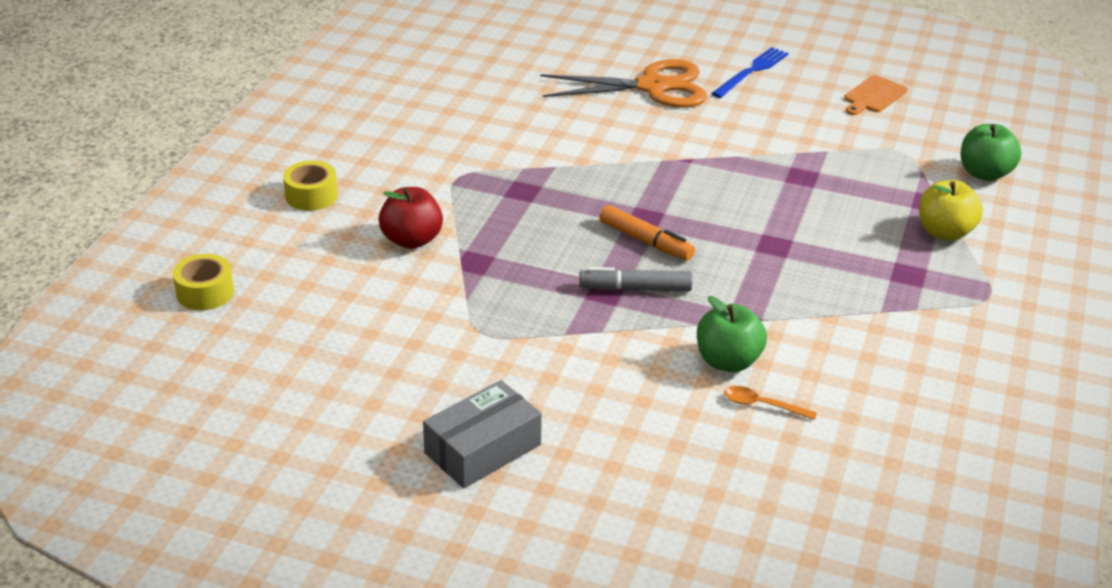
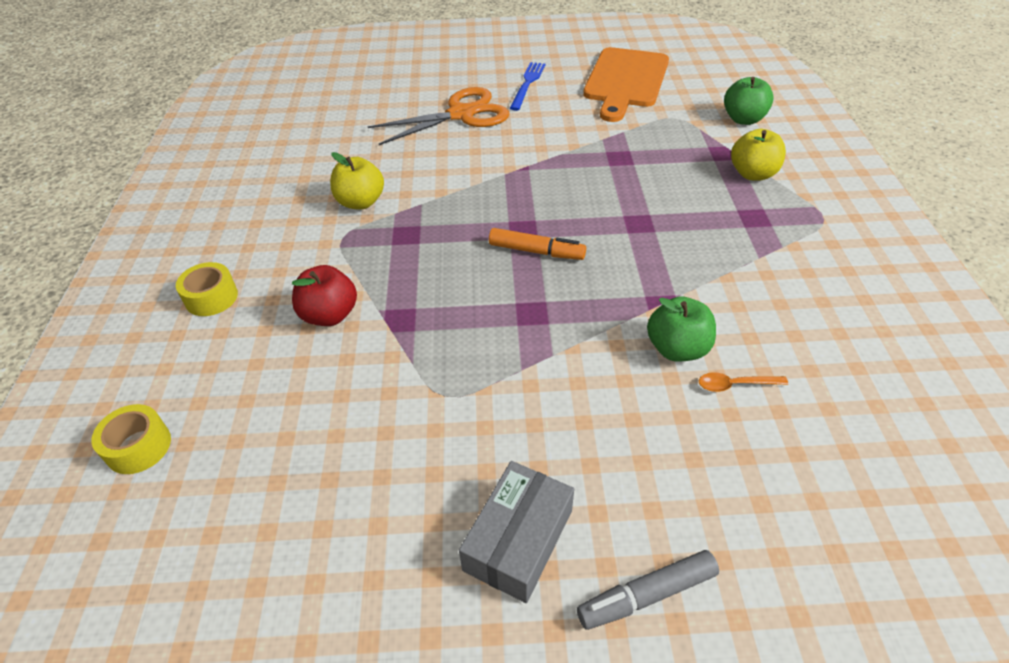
camera: 20 degrees left, 10 degrees up
grey marker [579,267,693,291] -> grey marker moved to [577,550,719,630]
orange cutting board [844,75,907,115] -> orange cutting board [583,47,669,122], size x2.16
none -> yellow apple [330,152,384,209]

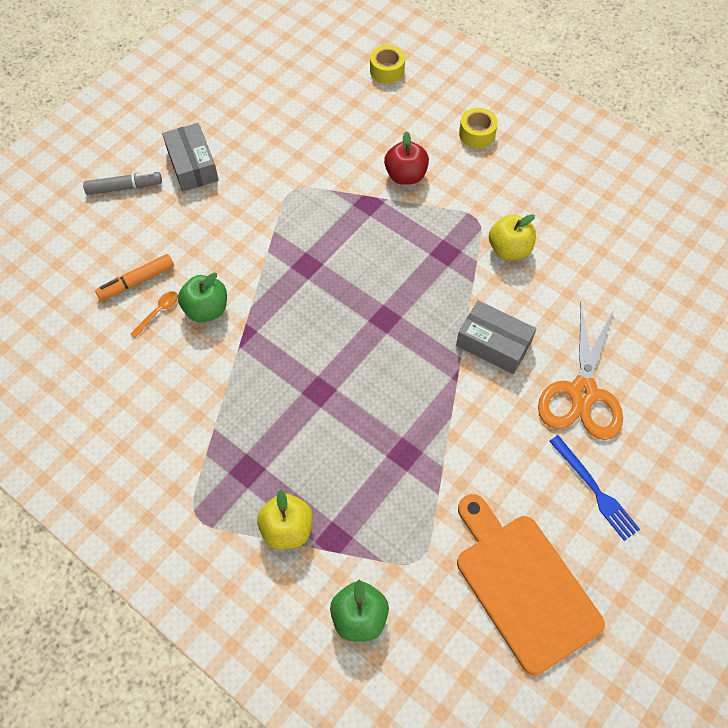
camera: 130 degrees right, 15 degrees up
orange marker [489,228,586,260] -> orange marker moved to [95,254,174,301]
grey marker [577,550,719,630] -> grey marker turned 60 degrees clockwise [83,171,162,195]
none -> grey box [456,300,537,374]

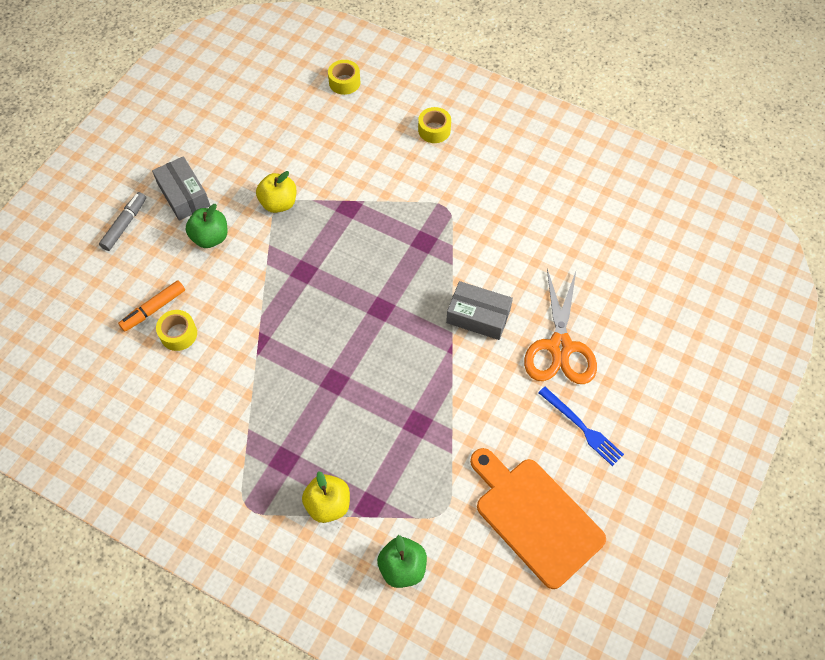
camera: 10 degrees left, 0 degrees up
grey marker [83,171,162,195] -> grey marker turned 45 degrees counterclockwise [99,192,146,251]
orange spoon [130,291,178,338] -> yellow tape [156,310,197,351]
green apple [178,273,227,322] -> green apple moved to [186,204,228,248]
red apple [384,131,429,185] -> none
yellow apple [489,214,536,260] -> yellow apple moved to [256,171,297,213]

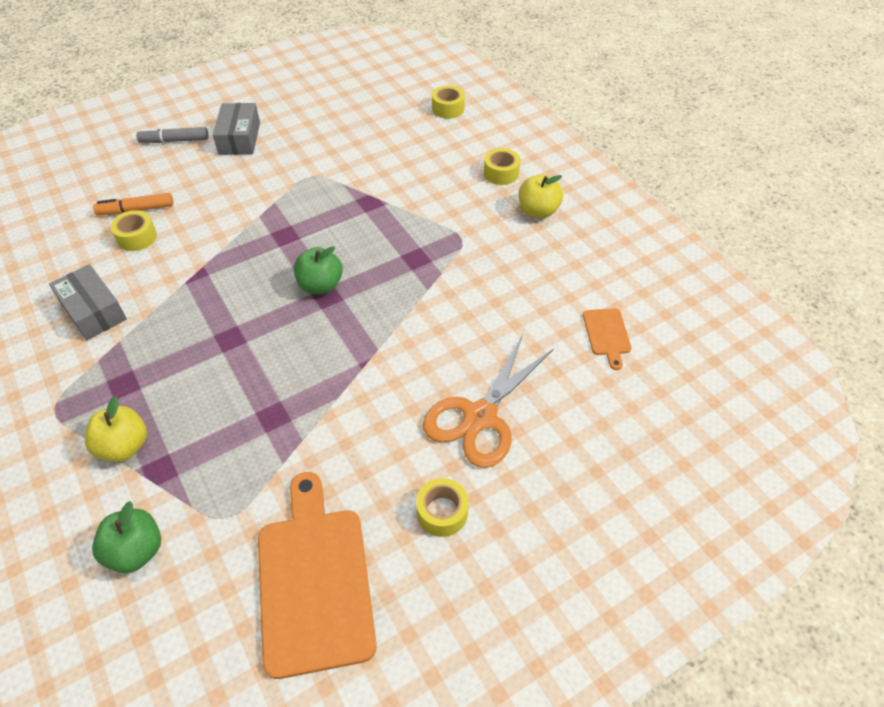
camera: 30 degrees right, 10 degrees down
grey marker [99,192,146,251] -> grey marker turned 150 degrees counterclockwise [136,127,208,143]
green apple [186,204,228,248] -> green apple moved to [294,246,343,294]
yellow apple [256,171,297,213] -> yellow apple moved to [519,174,563,218]
grey box [446,281,513,340] -> grey box moved to [49,264,127,340]
blue fork [538,387,624,466] -> yellow tape [416,478,469,537]
none -> orange cutting board [583,308,631,370]

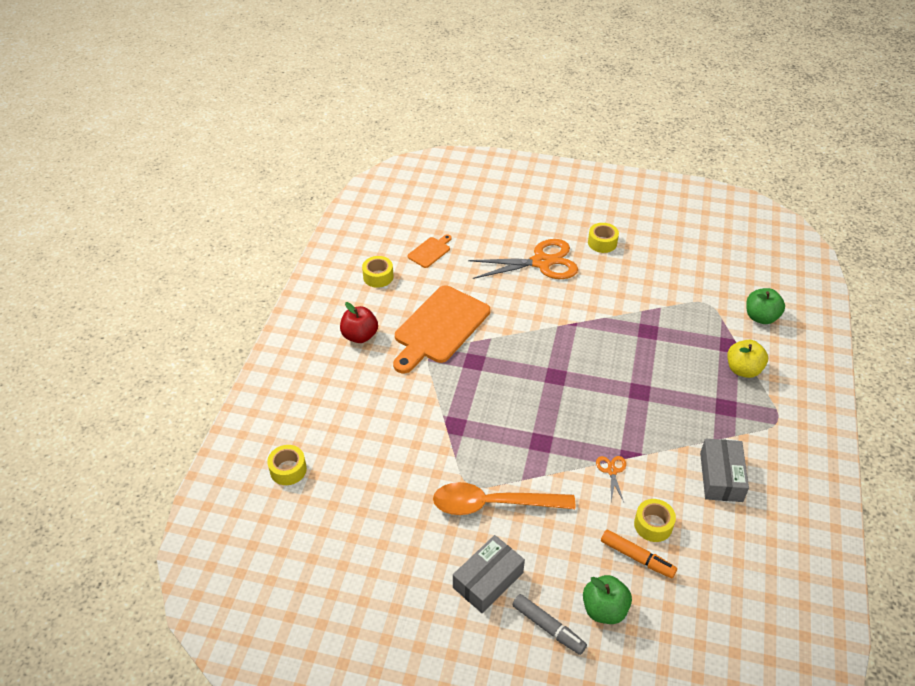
camera: 135 degrees left, 5 degrees down
orange cutting board [258,472,377,679] -> orange cutting board moved to [393,285,490,373]
green apple [294,246,343,294] -> green apple moved to [583,575,632,624]
yellow tape [484,148,521,185] -> yellow tape moved to [362,256,393,288]
yellow apple [519,174,563,218] -> red apple [340,302,378,343]
none -> orange spoon [433,482,575,515]
none -> orange scissors [596,456,626,502]

